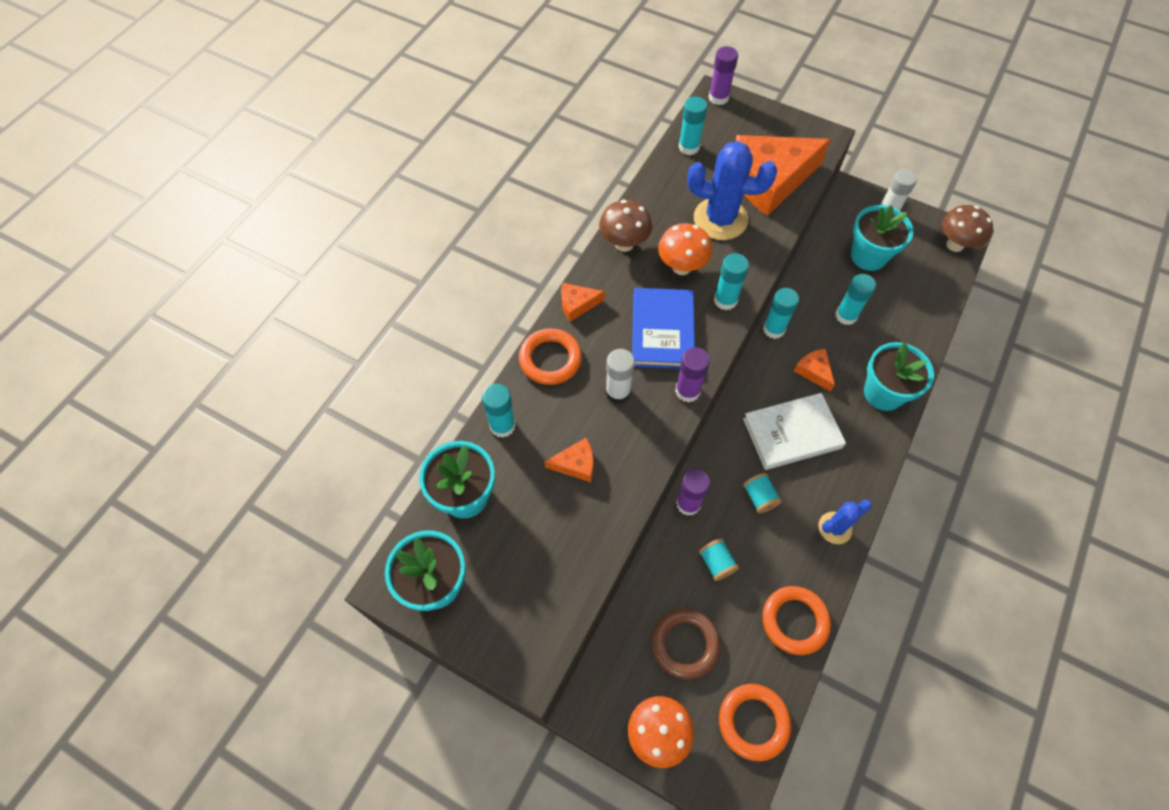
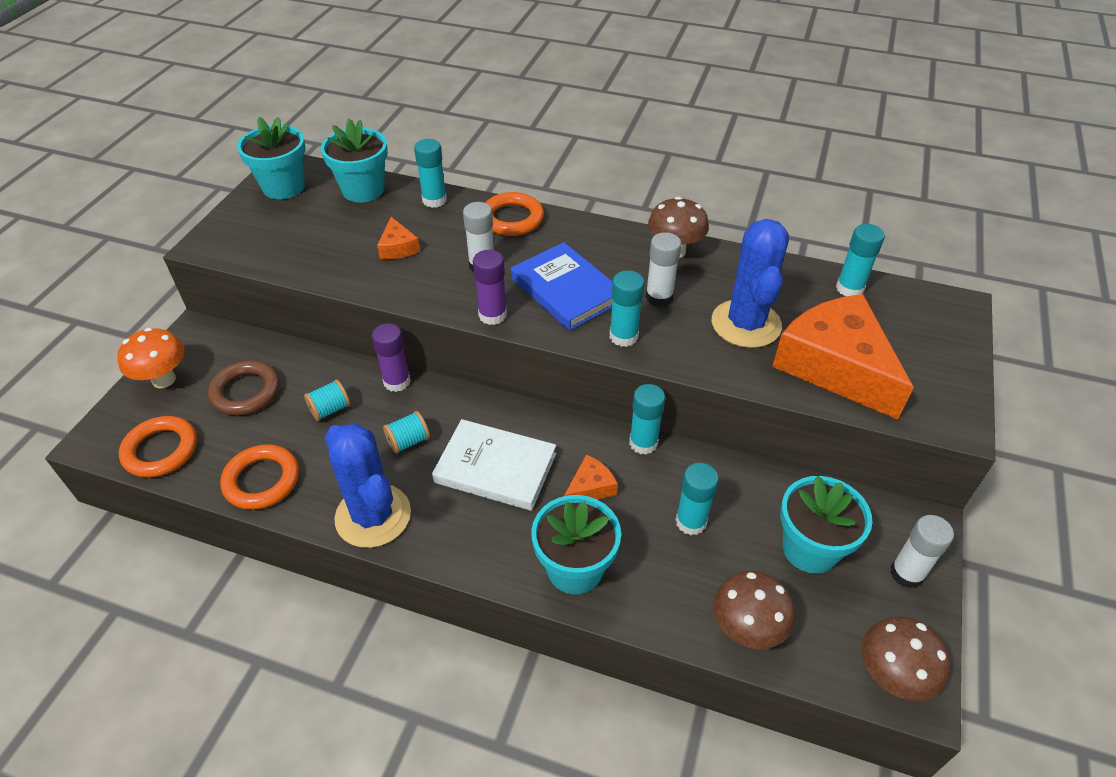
camera: 80 degrees right, 15 degrees down
orange cheese [561,283,605,322] -> none
blue book [632,288,695,369] -> blue book turned 60 degrees clockwise [511,242,613,331]
orange mushroom [658,223,712,275] -> white glue stick [645,232,681,307]
purple glue stick [709,46,738,105] -> none
white book [743,393,846,470] -> white book turned 45 degrees counterclockwise [432,419,556,511]
blue cactus [818,499,872,544] -> blue cactus [325,423,411,548], size x1.81
none -> brown mushroom [713,571,795,649]

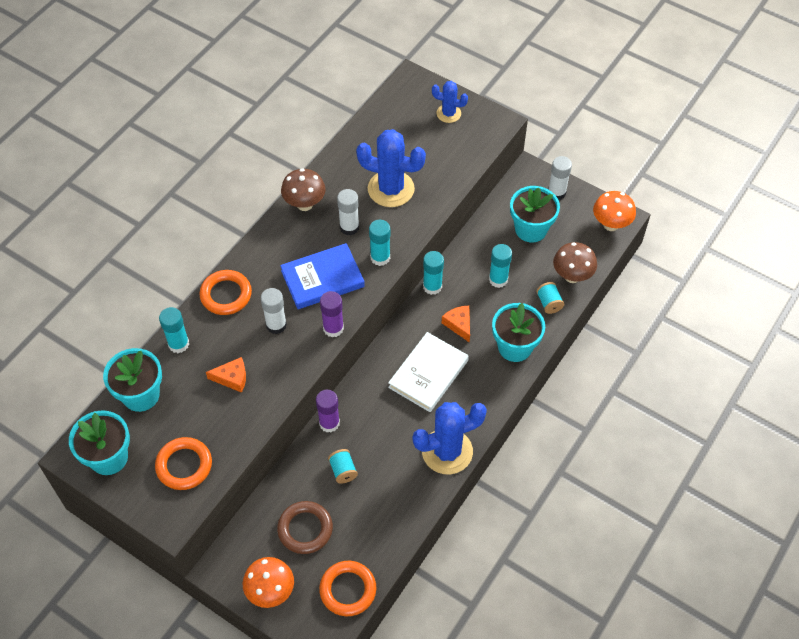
camera: 75 degrees left, 10 degrees up
orange ring [220,444,299,510] -> orange ring moved to [155,437,212,490]
turquoise spool [383,411,430,454] -> turquoise spool moved to [536,282,564,314]
orange cheese [772,294,914,420] -> none
turquoise glue stick [836,224,885,296] -> none
brown mushroom [862,616,950,701] -> orange mushroom [593,191,636,231]
none -> blue cactus [432,81,468,123]

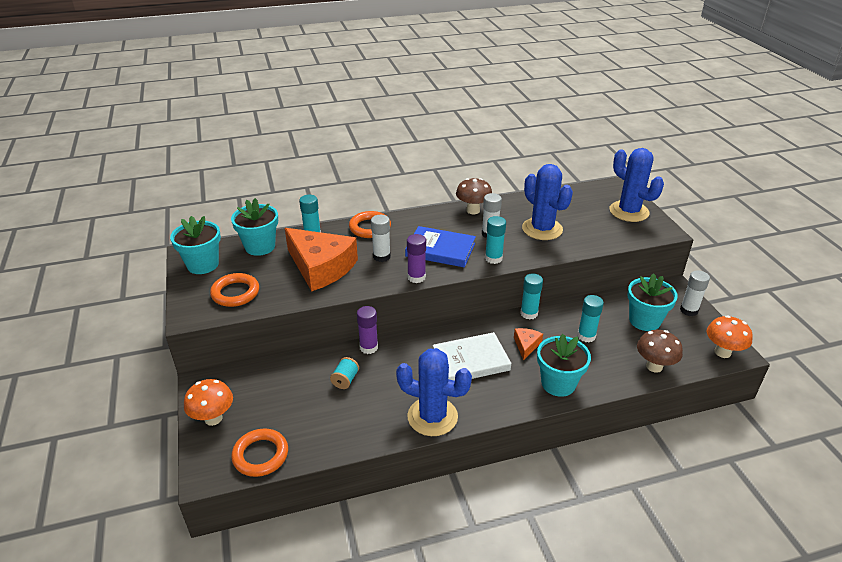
camera: 40 degrees right, 20 degrees down
orange cheese [206,357,246,393] -> orange cheese [285,228,358,291], size x2.34
brown ring [277,501,333,554] -> none
blue cactus [432,81,468,123] -> blue cactus [610,148,664,222], size x1.81
turquoise spool [536,282,564,314] -> none

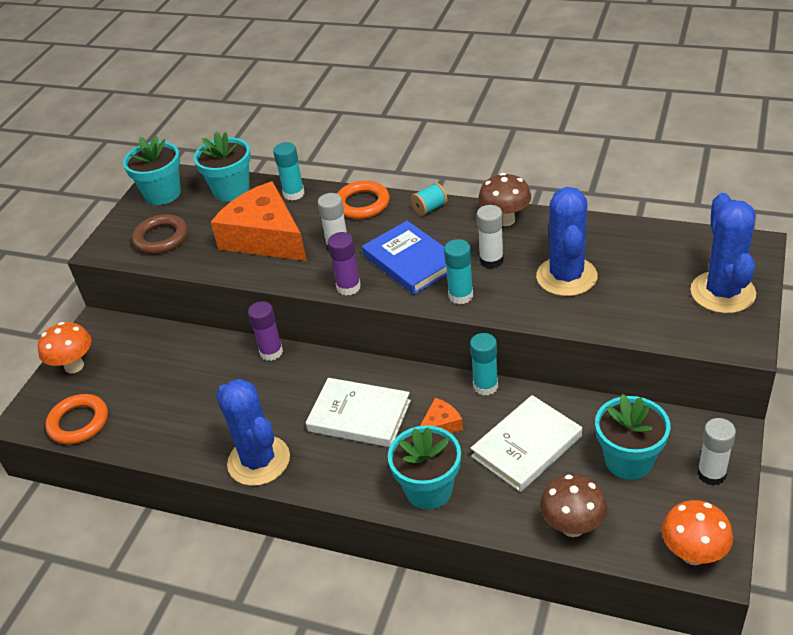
camera: 40 degrees right, 5 degrees up
orange ring [210,273,259,307] -> brown ring [132,214,188,254]
orange cheese [285,228,358,291] -> orange cheese turned 150 degrees clockwise [211,181,307,261]
turquoise spool [330,357,359,389] -> turquoise spool moved to [411,183,447,216]
turquoise glue stick [577,295,604,342] -> white book [471,395,582,492]

